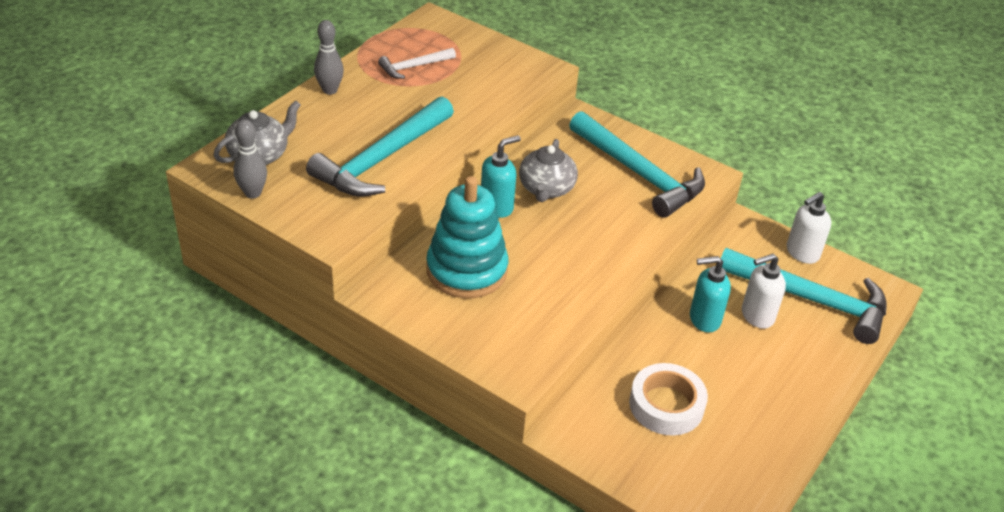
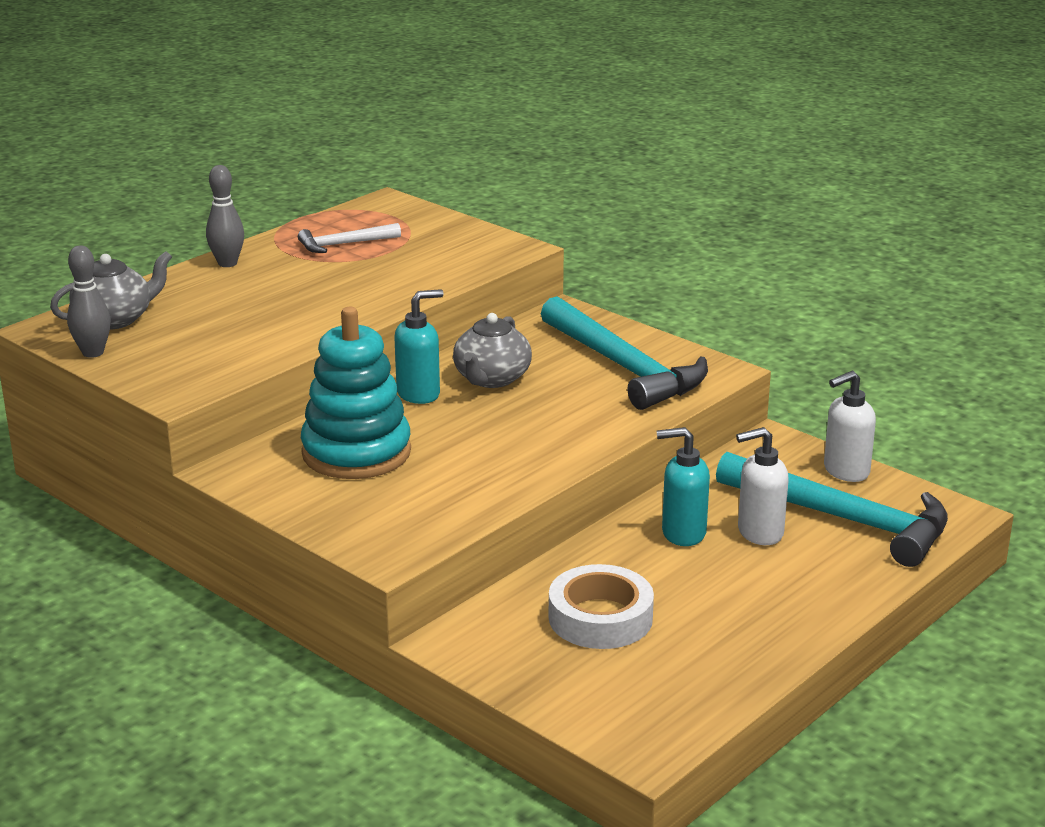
camera: 10 degrees right, 15 degrees down
turquoise hammer [306,96,454,197] -> none

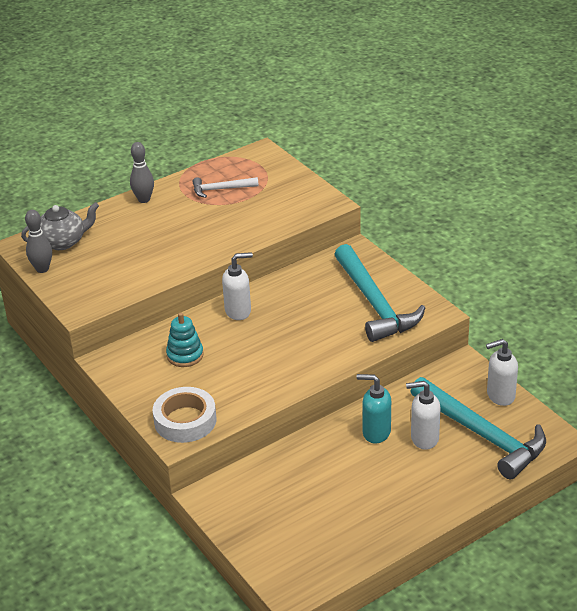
camera: 15 degrees right, 10 degrees up
turquoise stacking toy [301,307,411,479] -> turquoise stacking toy [166,312,204,367], size x0.55
turquoise soap dispenser [395,289,443,404] -> white soap dispenser [222,252,253,320]
grey teapot [453,313,532,388] -> none
white tape [549,564,654,649] -> white tape moved to [153,387,216,443]

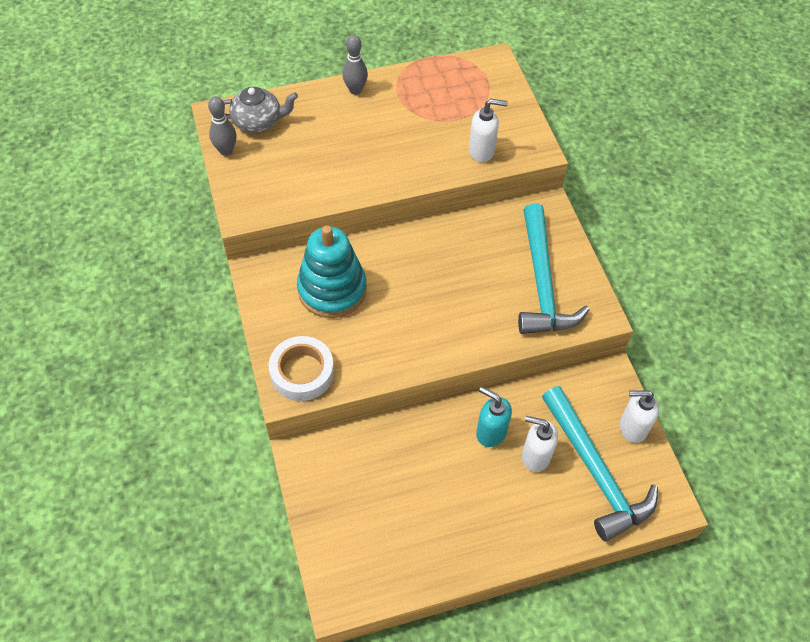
camera: 15 degrees right, 20 degrees up
turquoise stacking toy [166,312,204,367] -> turquoise stacking toy [297,226,367,318], size x1.82
white hammer [193,177,259,198] -> none
white soap dispenser [222,252,253,320] -> white soap dispenser moved to [469,99,508,162]

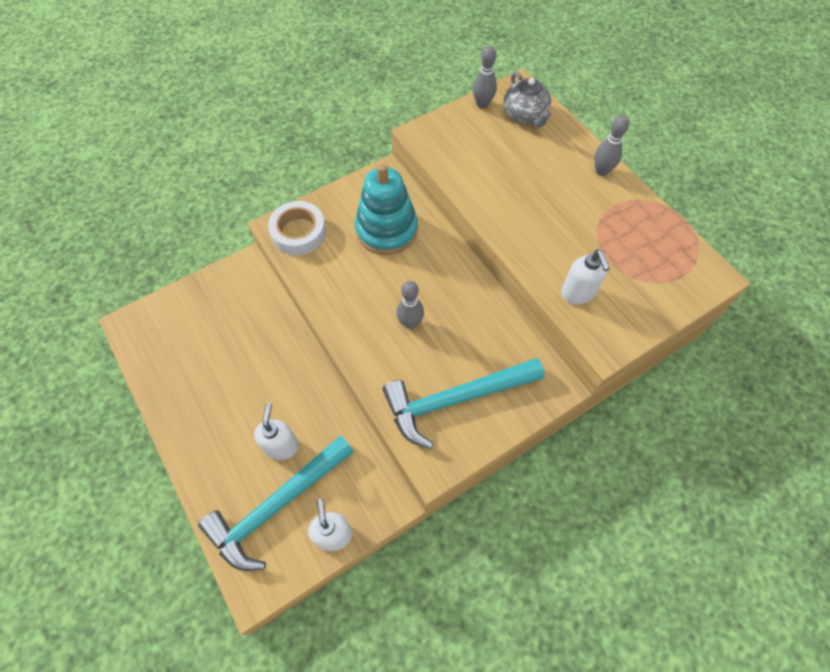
camera: 75 degrees right, 5 degrees up
turquoise soap dispenser [476,387,512,447] -> none
none -> grey bowling pin [396,281,424,329]

